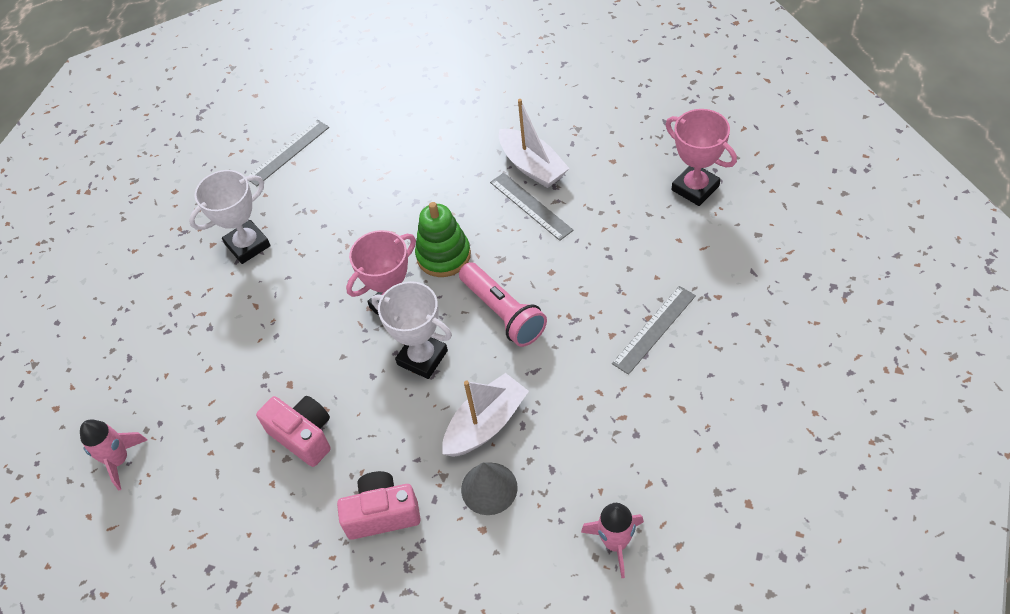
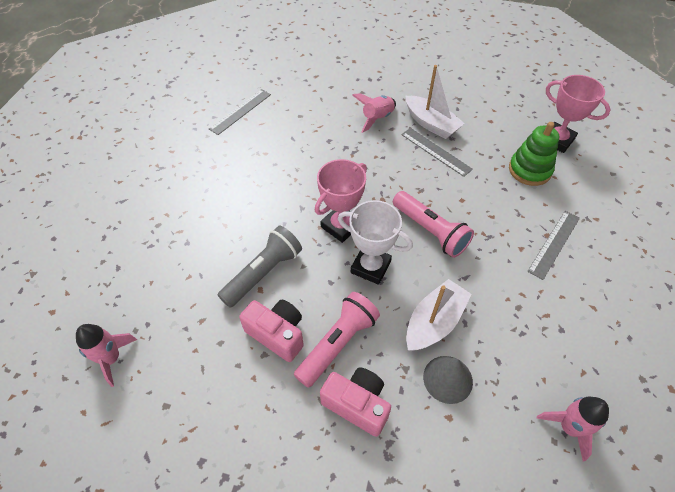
camera: 10 degrees left, 0 degrees up
white trophy [189,170,271,264] -> none
pink camera [337,471,421,540] -> pink camera turned 45 degrees clockwise [320,368,391,437]
green stacking toy [415,202,471,277] -> green stacking toy moved to [509,122,559,186]
none -> grey flashlight [218,226,302,308]
none -> pink flashlight [294,292,380,388]
none -> pink rocket [352,93,396,133]

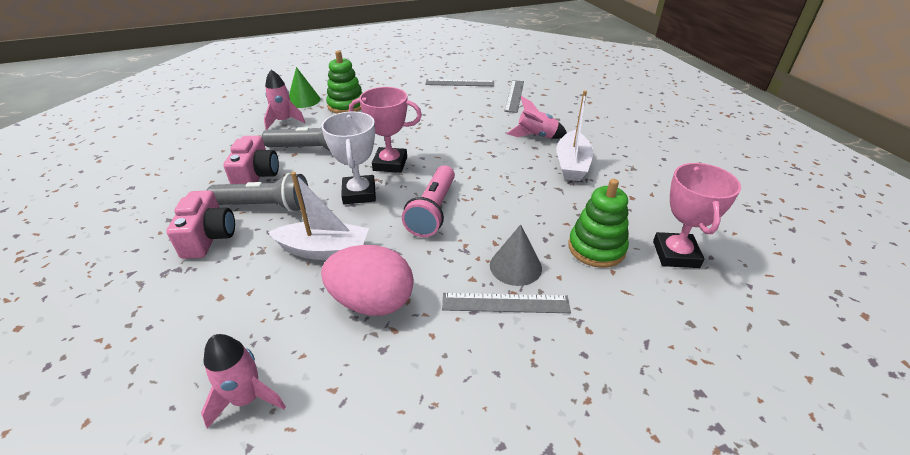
camera: 55 degrees right, 15 degrees down
pink rocket [76,324,137,387] -> pink rocket moved to [264,70,305,130]
pink flashlight [294,292,380,388] -> grey flashlight [206,173,308,212]
grey ruler [401,128,473,177] -> grey ruler moved to [504,80,524,113]
grey cone [423,356,473,404] -> grey cone moved to [490,224,542,286]
none -> green cone [289,67,320,108]
none -> pink egg [321,245,414,316]
none -> green stacking toy [326,51,363,114]

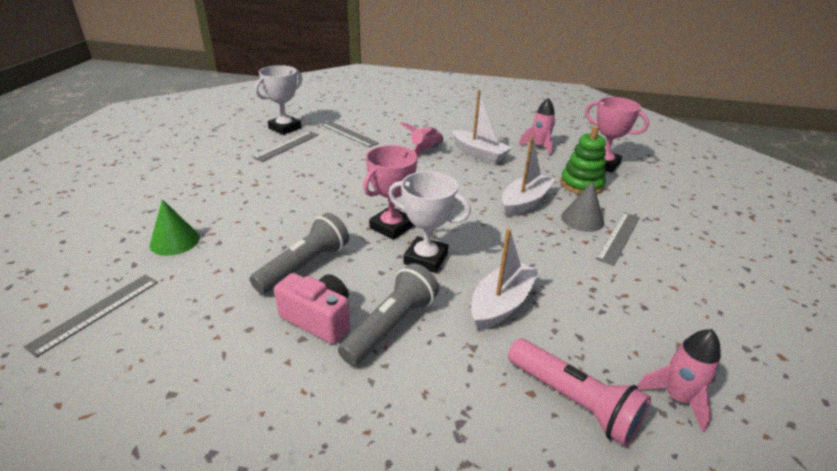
camera: 60 degrees left, 5 degrees down
pink camera [166,190,235,259] -> none
pink rocket [264,70,305,130] -> pink rocket moved to [519,98,555,156]
pink egg [321,245,414,316] -> none
green stacking toy [326,51,363,114] -> none
pink flashlight [402,165,455,237] -> pink flashlight moved to [508,339,651,446]
none -> grey ruler [24,275,158,358]
none -> white trophy [255,65,303,135]
none -> white boat [502,136,555,217]

